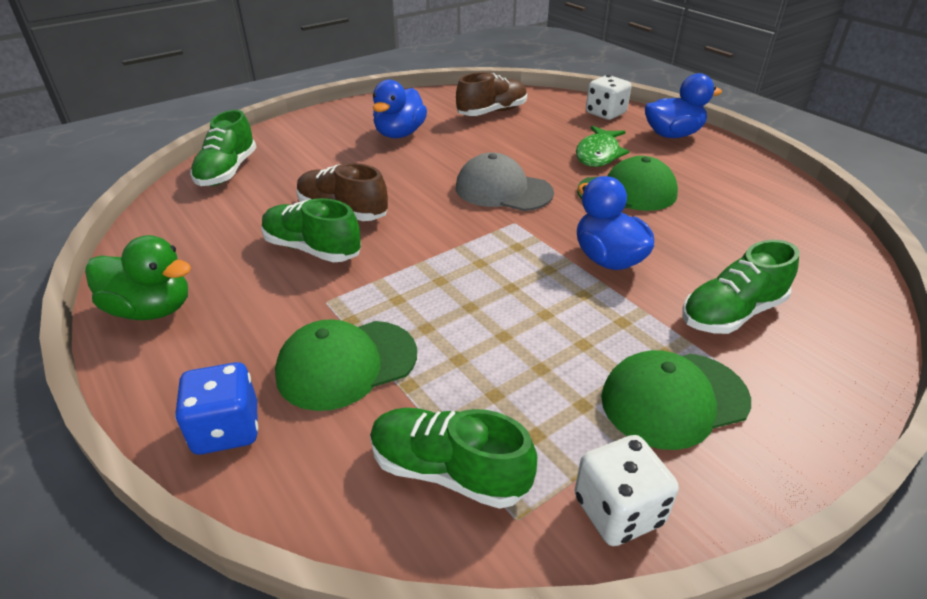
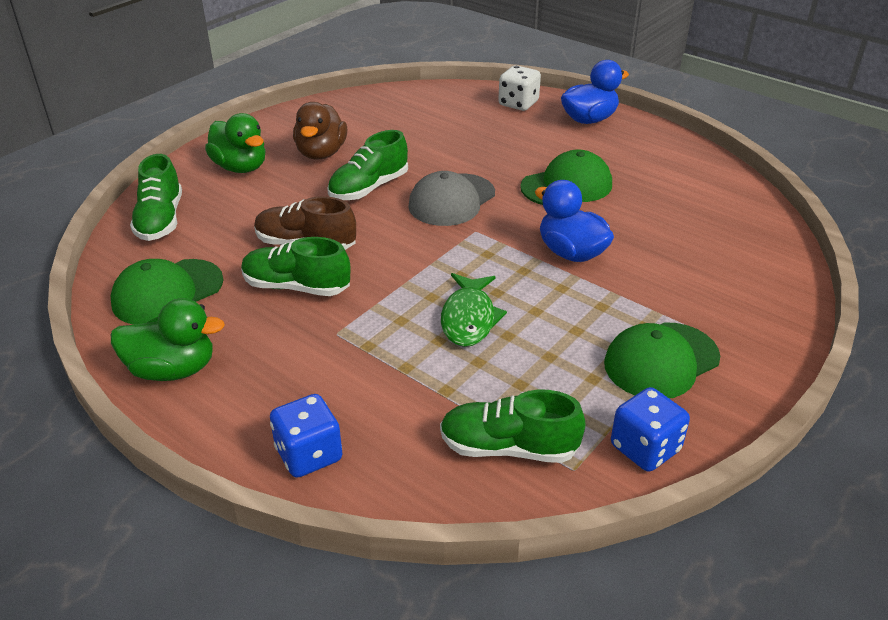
camera: 15 degrees left, 0 degrees up
green cap [275,319,417,411] -> green cap moved to [111,259,223,325]
blue duck [372,80,427,138] -> brown duck [293,102,347,159]
brown shoe [456,72,527,116] -> none
grey cap [456,153,554,211] -> grey cap turned 60 degrees counterclockwise [408,171,495,226]
white dice [575,435,679,546] -> blue dice [611,387,690,472]
green fish [576,126,630,167] -> green fish moved to [441,273,507,347]
green shoe [682,240,799,334] -> green shoe moved to [327,130,408,200]
none -> green duck [205,113,266,173]

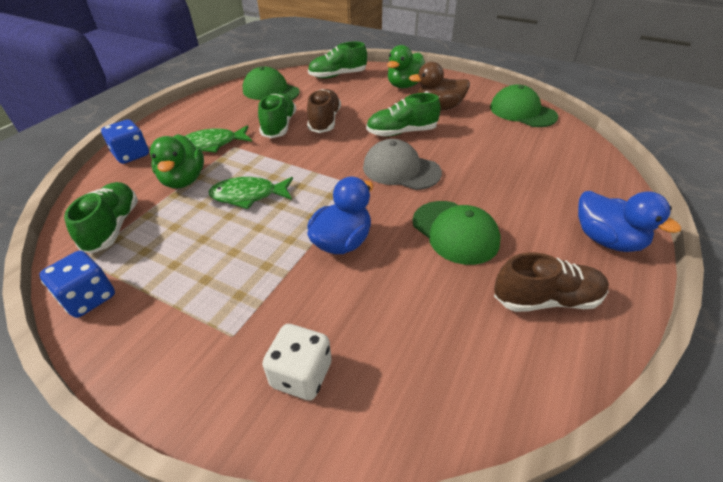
camera: 80 degrees right, 5 degrees up
green duck [111,298,225,381] -> green duck moved to [150,134,204,189]
green shoe [327,130,408,200] -> green shoe turned 45 degrees counterclockwise [366,93,441,137]
white dice [498,65,541,111] -> white dice moved to [262,324,332,401]
green cap [604,323,720,399] -> green cap moved to [490,84,558,127]
none -> green fish [185,125,252,153]
none -> brown shoe [494,253,609,312]

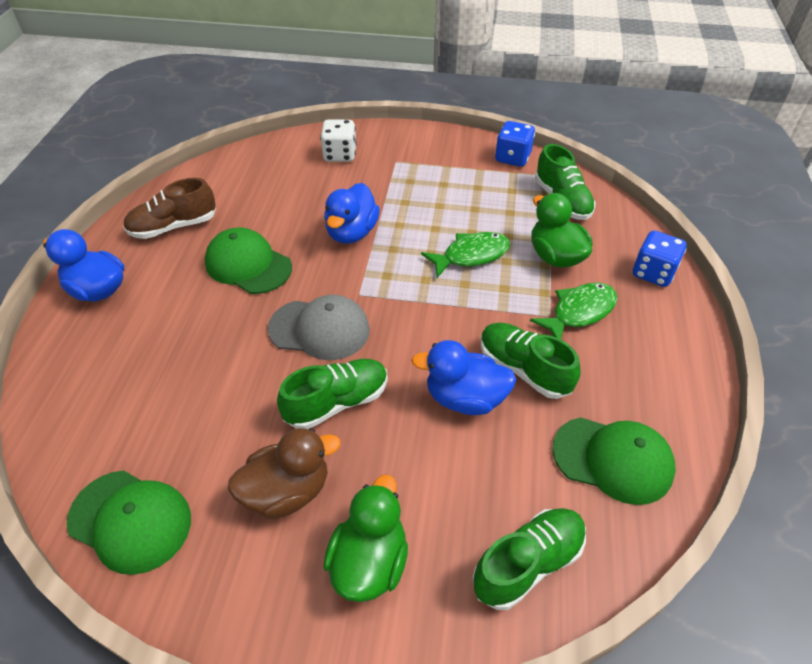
camera: 160 degrees right, 5 degrees up
green shoe [258,93,296,138] -> green shoe turned 150 degrees clockwise [481,323,581,399]
brown shoe [307,89,341,133] -> blue duck [411,340,516,415]

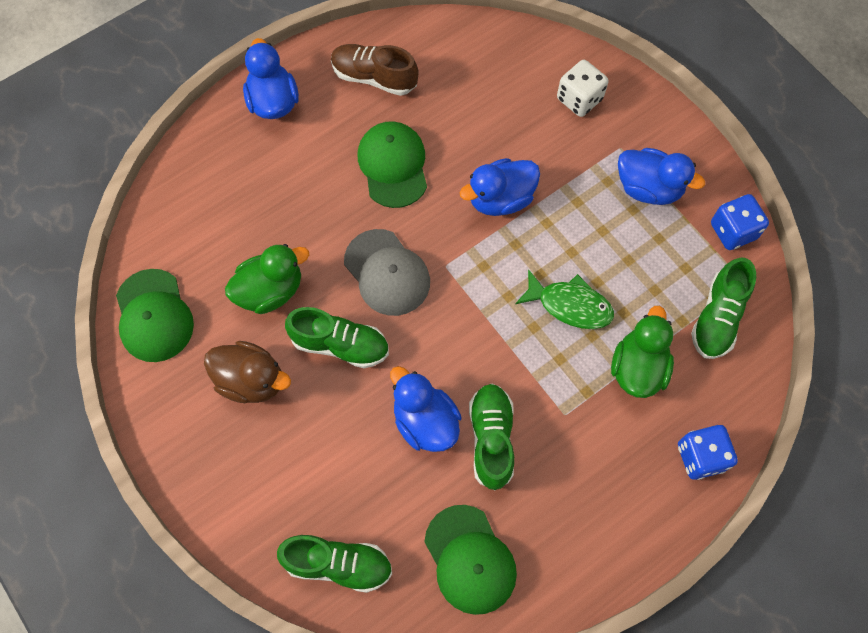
camera: 45 degrees right, 20 degrees up
green duck [323,475,408,602] -> green duck moved to [225,244,309,314]
green fish [530,282,617,340] -> none
none -> blue duck [618,148,705,205]

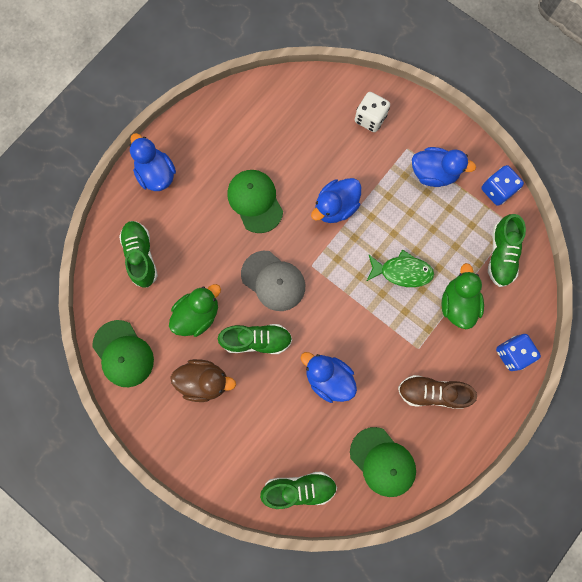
camera: 15 degrees left, 10 degrees up
brown shoe [331,44,419,96] -> brown shoe moved to [398,375,477,409]
green shoe [469,384,514,490] -> green shoe moved to [119,221,158,288]

